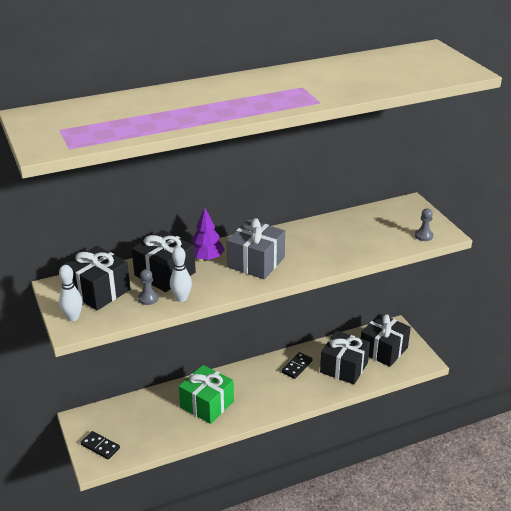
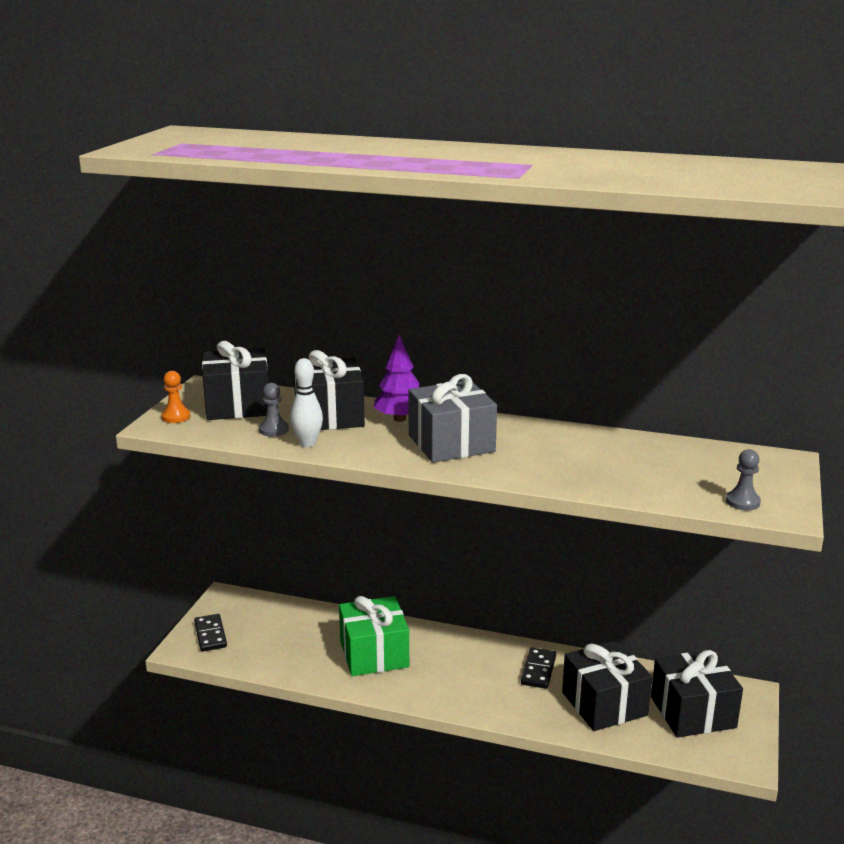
camera: 40 degrees right, 10 degrees down
white bowling pin [59,265,83,321] -> orange pawn [161,371,191,423]
black domino [282,352,313,379] -> black domino turned 60 degrees counterclockwise [521,648,556,689]

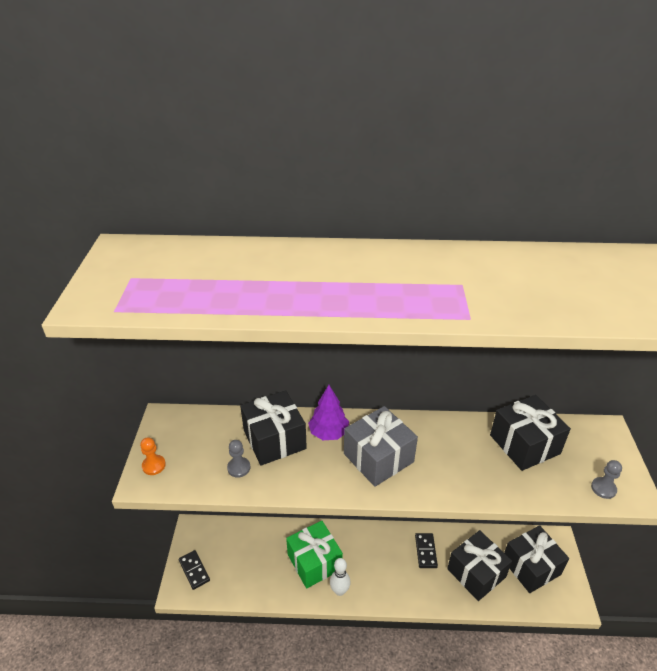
camera: 15 degrees left, 15 degrees up
black gift [202,341,268,420] -> black gift moved to [490,395,571,471]
white bowling pin [290,358,323,447] -> white bowling pin moved to [330,558,351,596]

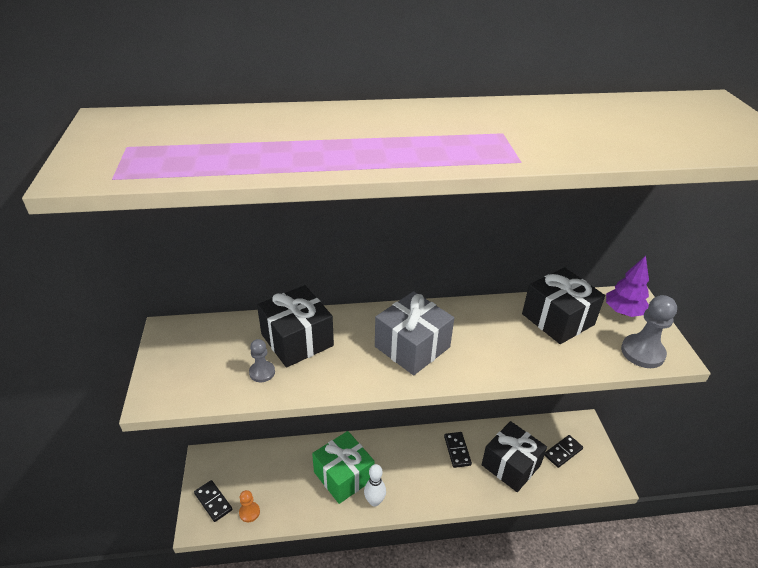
camera: 10 degrees left, 0 degrees up
orange pawn [140,437,166,475] -> orange pawn moved to [239,490,260,522]
purple tree [308,385,349,440] -> purple tree moved to [606,256,649,317]
black gift [504,525,569,593] -> black domino [545,435,583,468]
grey pawn [591,460,622,499] -> grey pawn [621,295,677,368], size x1.72

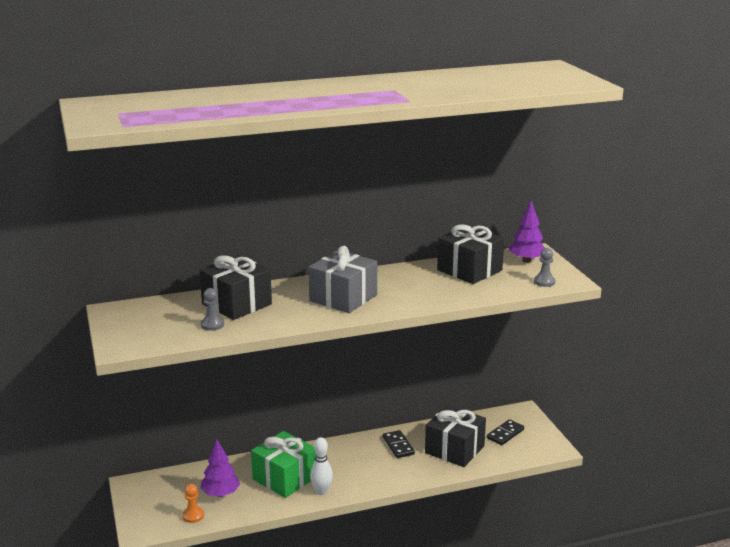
camera: 10 degrees left, 15 degrees down
black domino [194,480,232,522] -> none
grey pawn [621,295,677,368] -> grey pawn [534,248,555,287], size x0.58
none -> purple tree [200,439,240,497]

